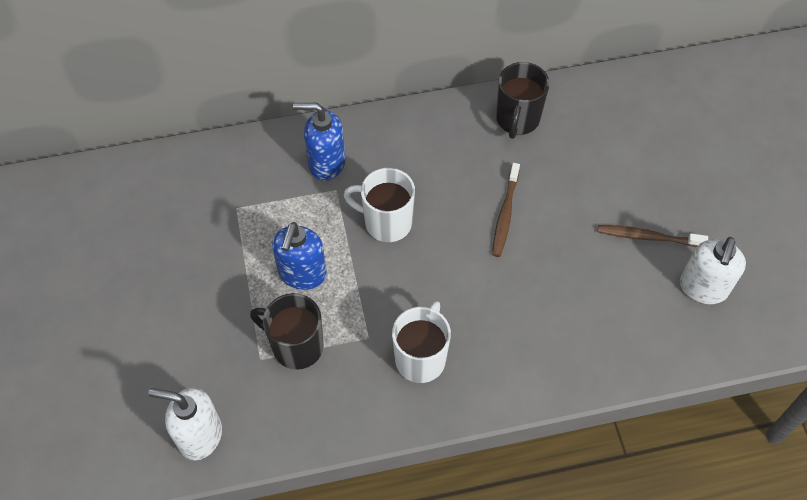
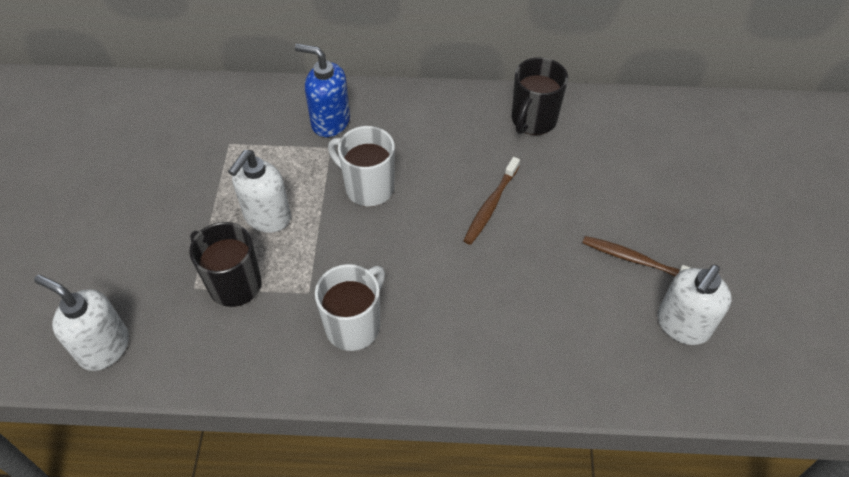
camera: 15 degrees right, 5 degrees down
blue soap dispenser [272,222,327,290] -> white soap dispenser [228,150,291,233]

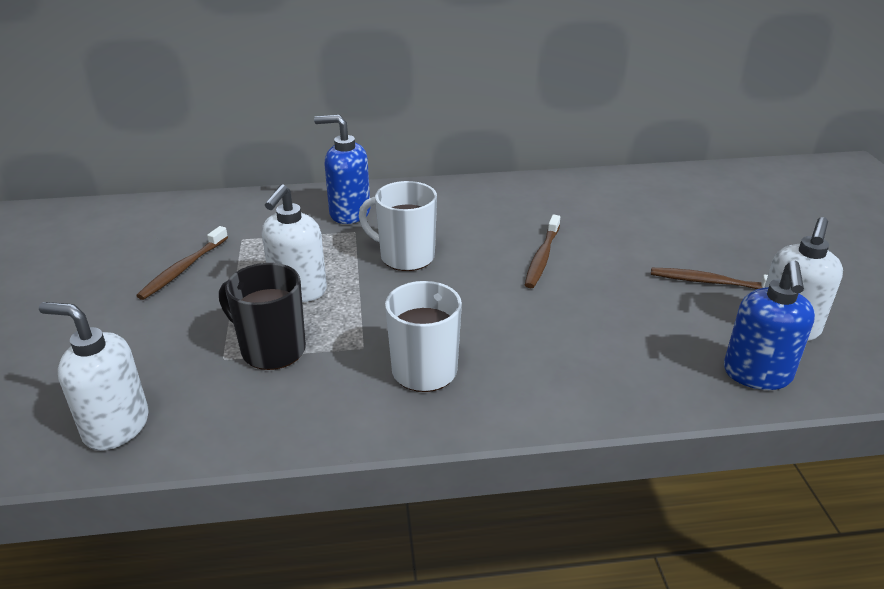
camera: 10 degrees left, 20 degrees down
black mug [512,57,568,135] -> none
none -> brown toothbrush [136,226,228,300]
none -> blue soap dispenser [724,260,815,390]

